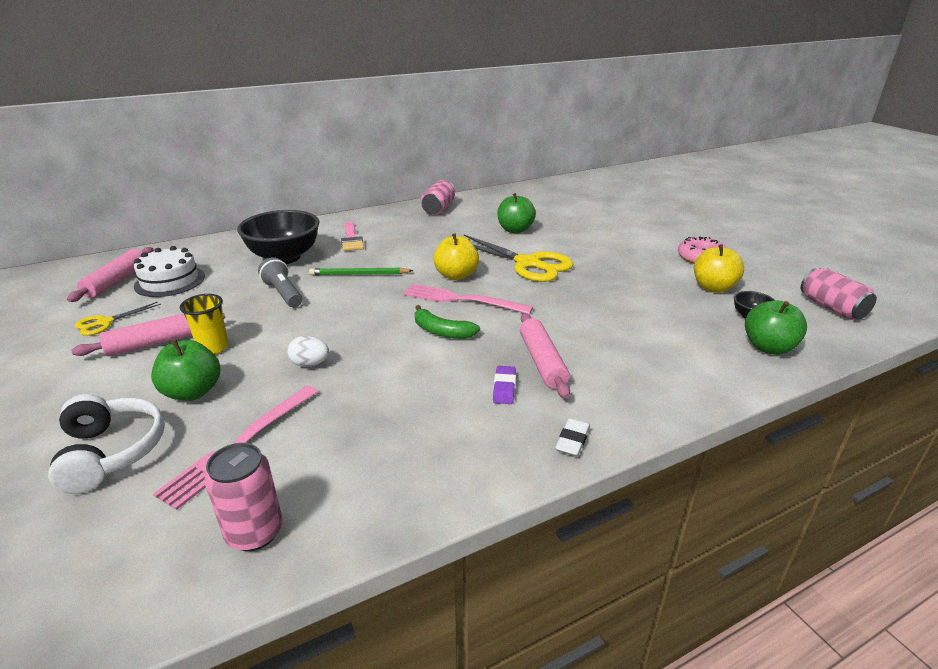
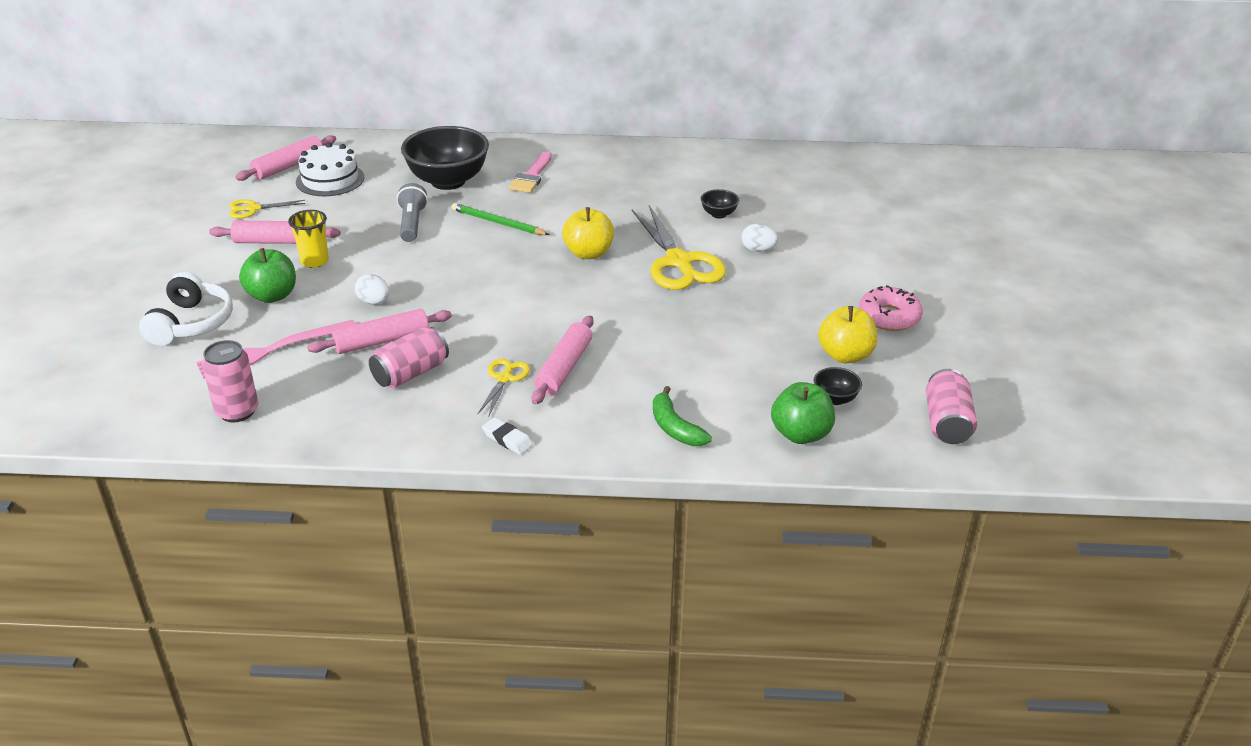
camera: 30 degrees right, 5 degrees up
pink fork [403,284,533,314] -> none
green banana [415,305,480,339] -> green banana moved to [653,386,712,446]
pink can [421,180,455,215] -> pink can moved to [369,327,449,388]
purple eraser [493,366,516,404] -> yellow scissors [478,359,530,417]
green apple [497,193,536,233] -> black bowl [701,189,739,218]
white eraser [555,418,590,456] -> white eraser turned 75 degrees clockwise [482,417,533,455]
none -> pink rolling pin [307,309,452,354]
none -> white egg [741,224,778,252]

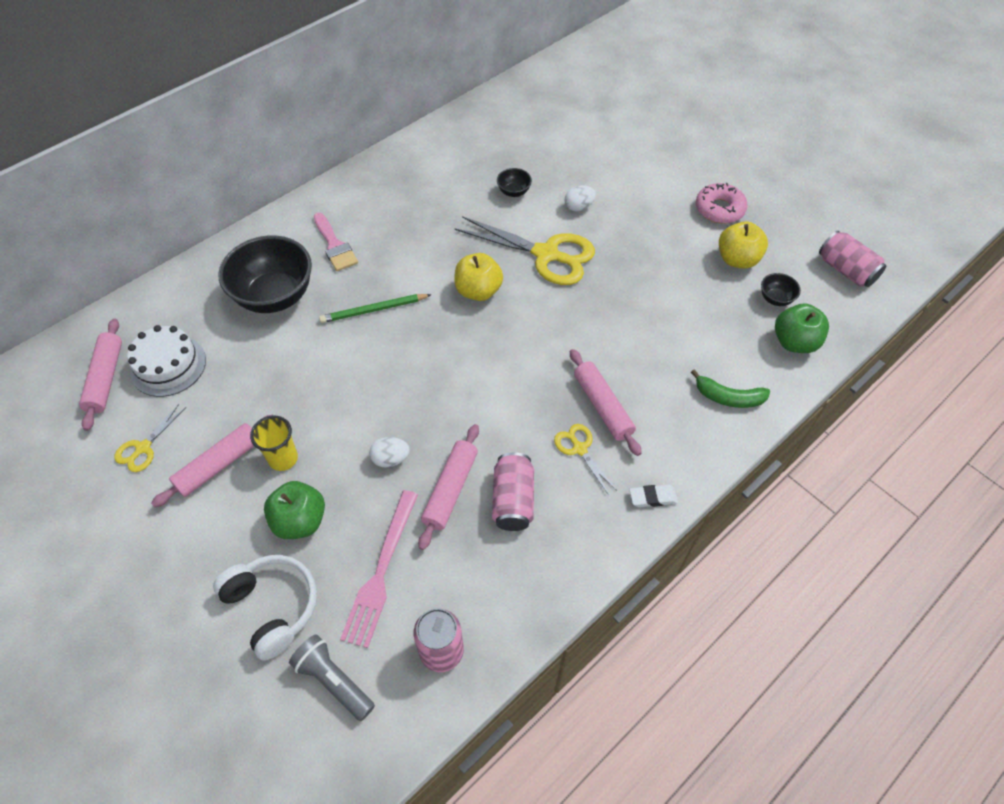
camera: 45 degrees left, 20 degrees up
grey flashlight [397,183,428,242] -> grey flashlight moved to [289,634,375,721]

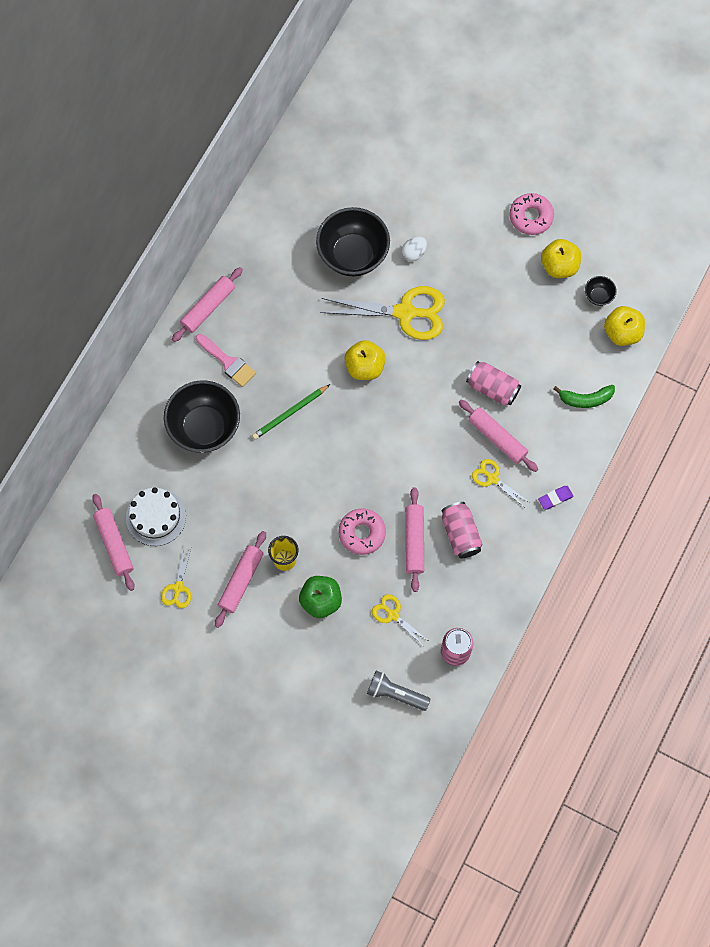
camera: 20 degrees left, 15 degrees up
white headphones [213,555,317,661] -> none
pink fork [340,490,418,648] -> yellow scissors [372,594,427,645]
white egg [369,437,410,468] -> pink donut [339,508,386,555]
black bowl [497,168,532,197] -> black bowl [316,207,390,276], size x2.32
white eraser [629,484,678,507] -> purple eraser [538,486,574,510]
green apple [775,304,829,353] -> yellow apple [604,306,645,346]
pink can [819,231,886,287] -> pink can moved to [466,361,521,406]
none -> pink rolling pin [172,267,243,342]

